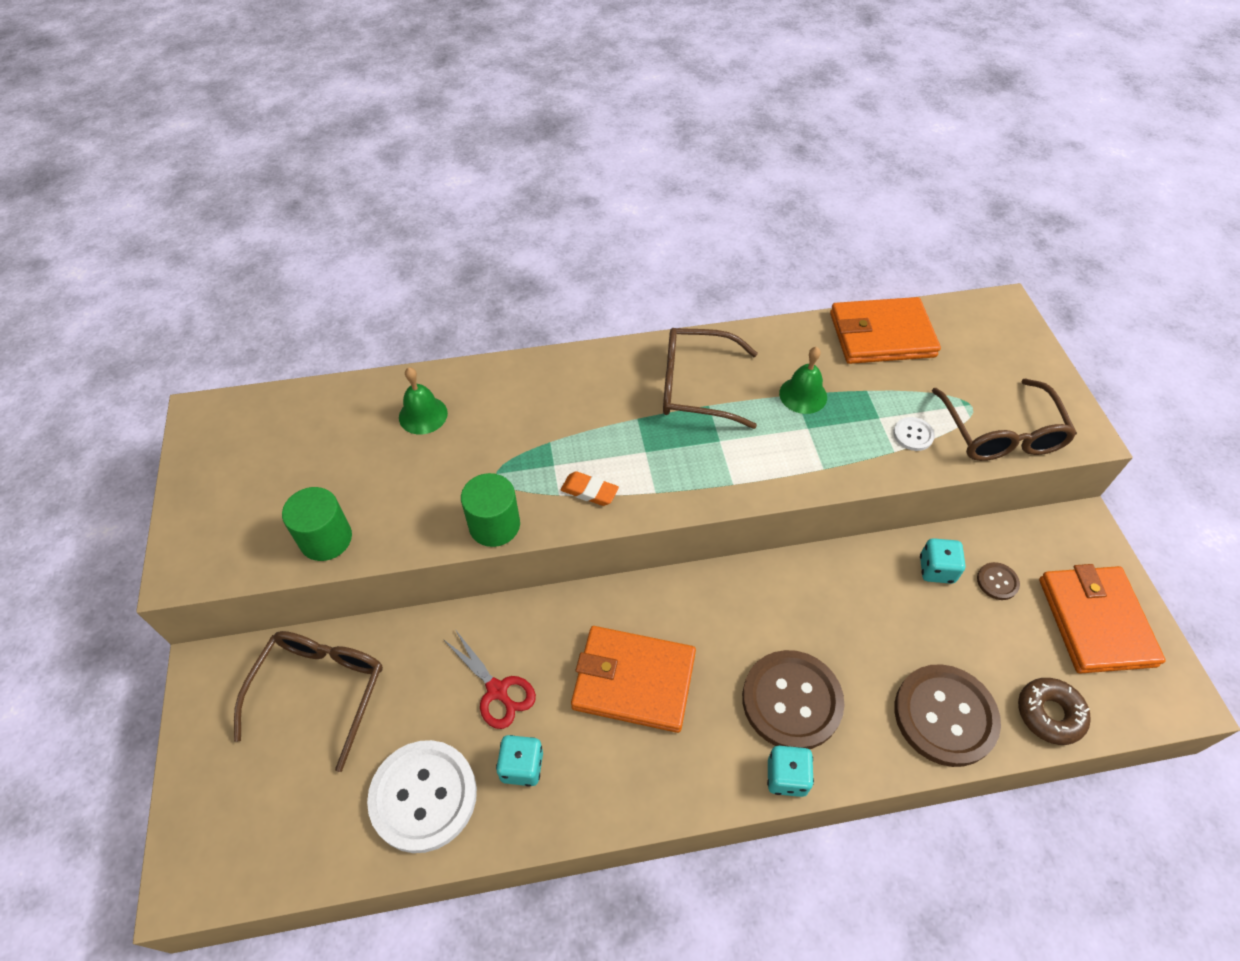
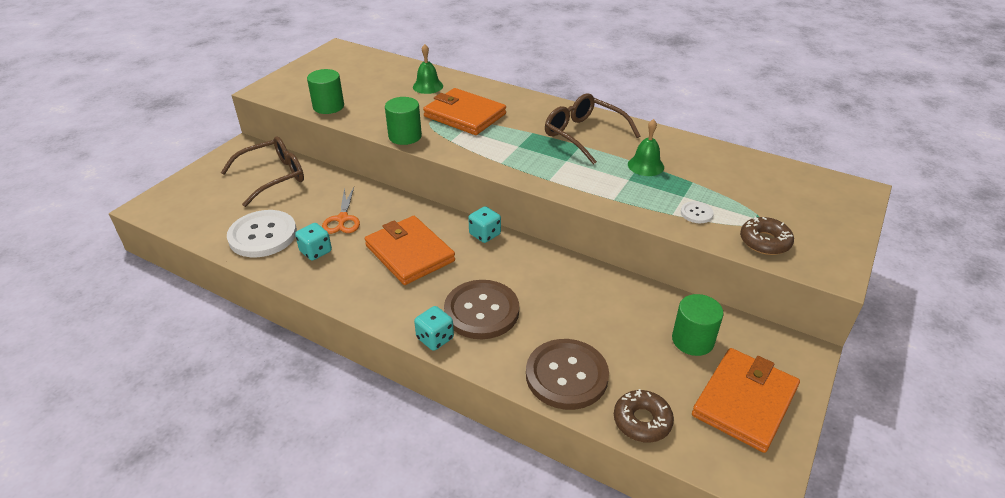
camera: 40 degrees right, 15 degrees down
red scissors [443,629,536,729] -> orange scissors [322,187,360,234]
orange eraser [561,471,619,506] -> none
orange wallet [830,297,941,364] -> orange wallet moved to [423,88,506,135]
turquoise dice [920,538,966,584] -> turquoise dice moved to [468,206,501,243]
brown glasses [932,379,1077,461] -> brown donut [740,216,794,255]
brown button [977,562,1020,600] -> green cylinder [672,294,724,356]

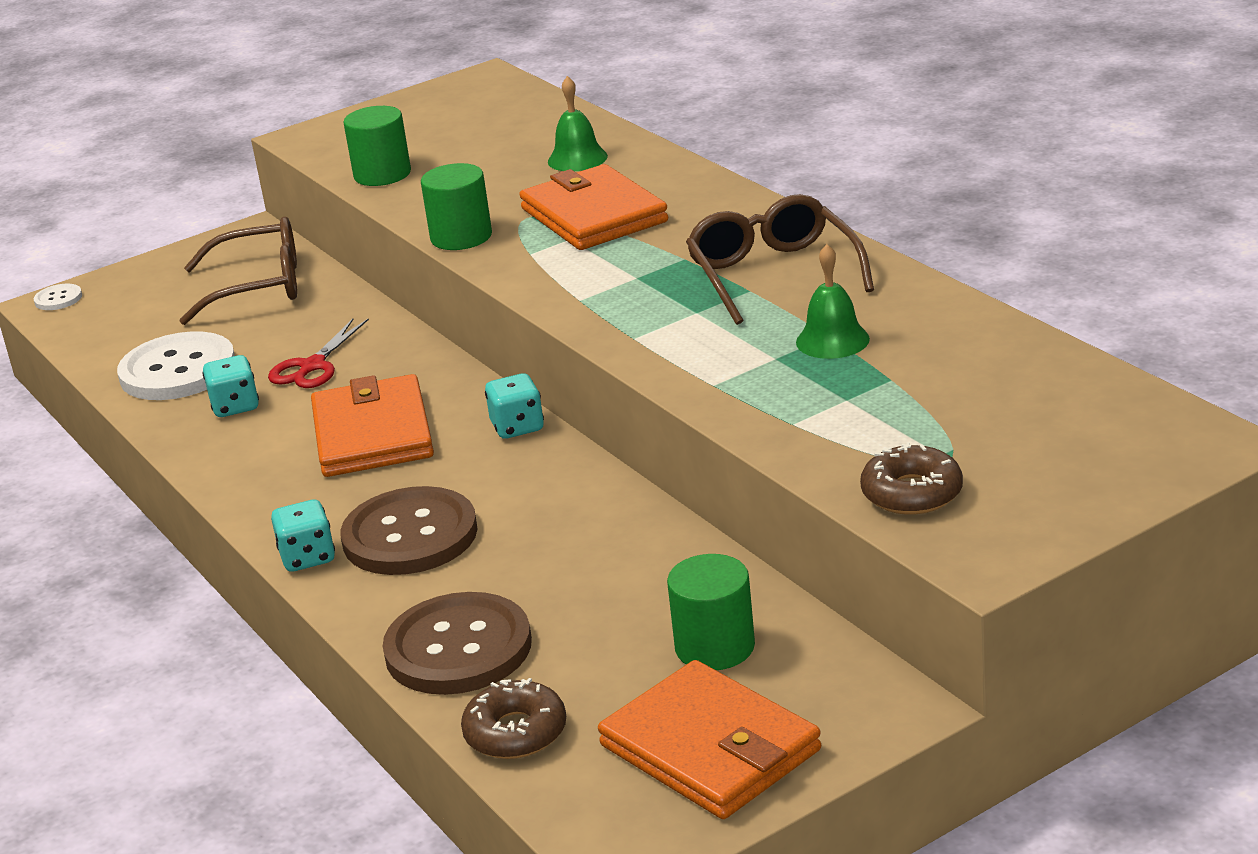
camera: 30 degrees right, 10 degrees down
orange scissors [322,187,360,234] -> red scissors [268,319,369,388]
white button [681,201,714,223] -> white button moved to [34,284,82,310]
orange wallet [692,348,800,453] -> orange wallet turned 75 degrees clockwise [598,660,821,819]

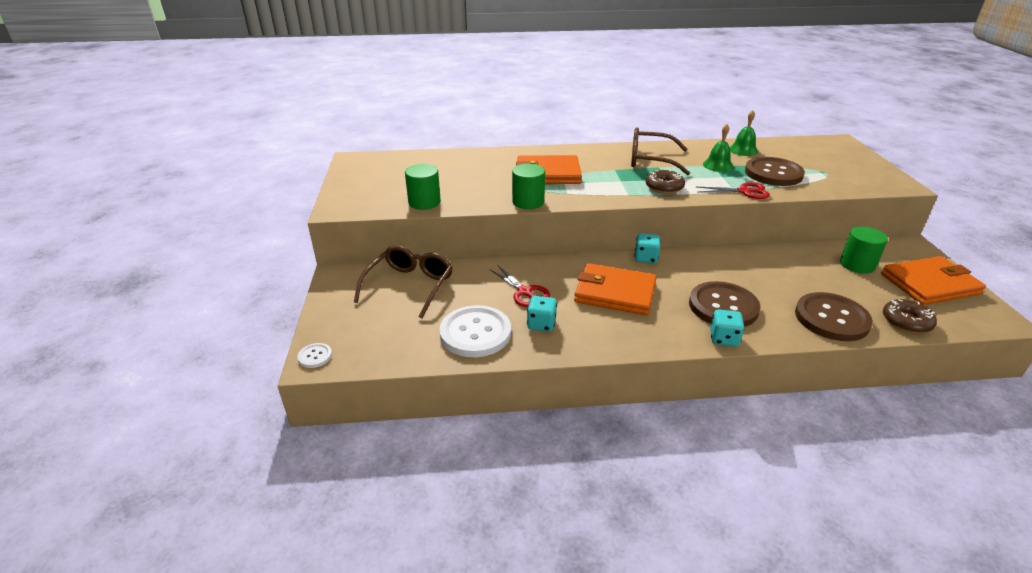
camera: 65 degrees left, 5 degrees up
green bell [548,76,608,171] -> green bell moved to [730,110,758,156]
brown donut [860,442,963,515] -> brown donut moved to [645,170,685,194]
none -> red scissors [697,182,770,199]
none -> brown button [745,157,805,186]

